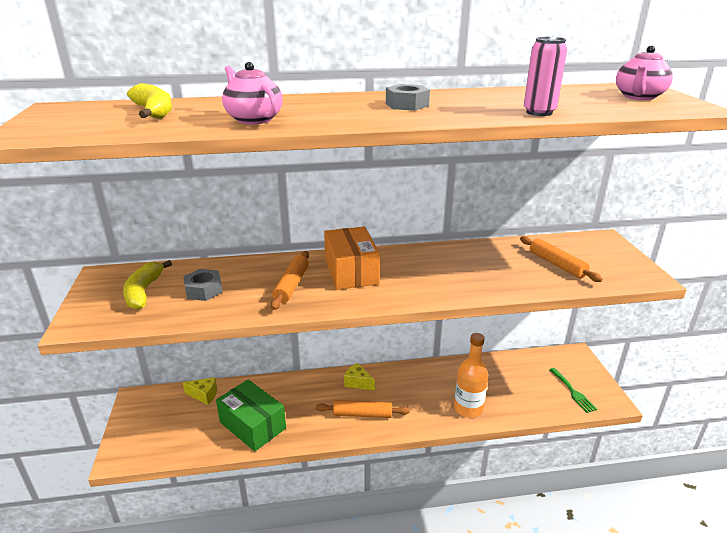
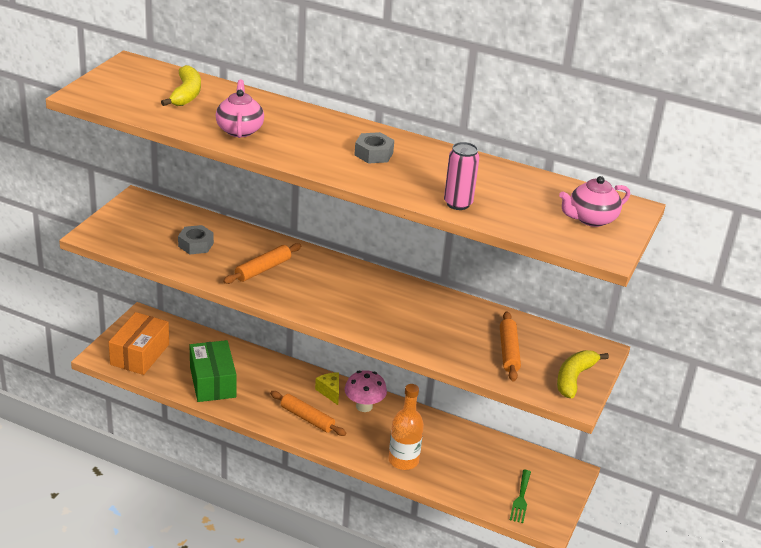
camera: 30 degrees right, 5 degrees up
yellow banana [123,260,172,310] -> yellow banana moved to [557,350,609,398]
yellow cheese [183,377,217,405] -> none
orange box [324,226,380,290] -> orange box moved to [109,312,169,375]
none -> pink mushroom [344,370,387,412]

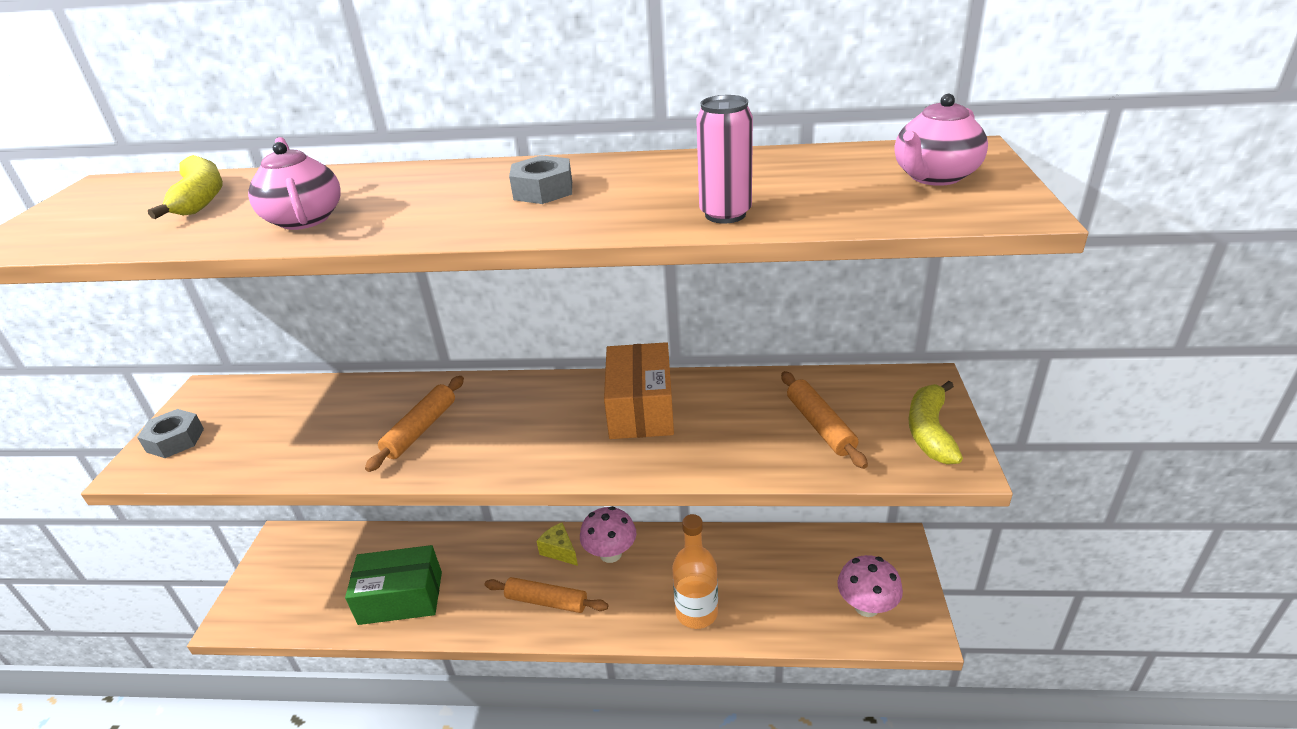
camera: 15 degrees left, 0 degrees up
orange box [109,312,169,375] -> orange box moved to [604,342,674,439]
grey nut [178,225,214,254] -> grey nut moved to [137,409,204,458]
green box [190,340,237,402] -> green box turned 60 degrees counterclockwise [345,545,442,625]
green fork [510,470,531,523] -> pink mushroom [837,555,903,617]

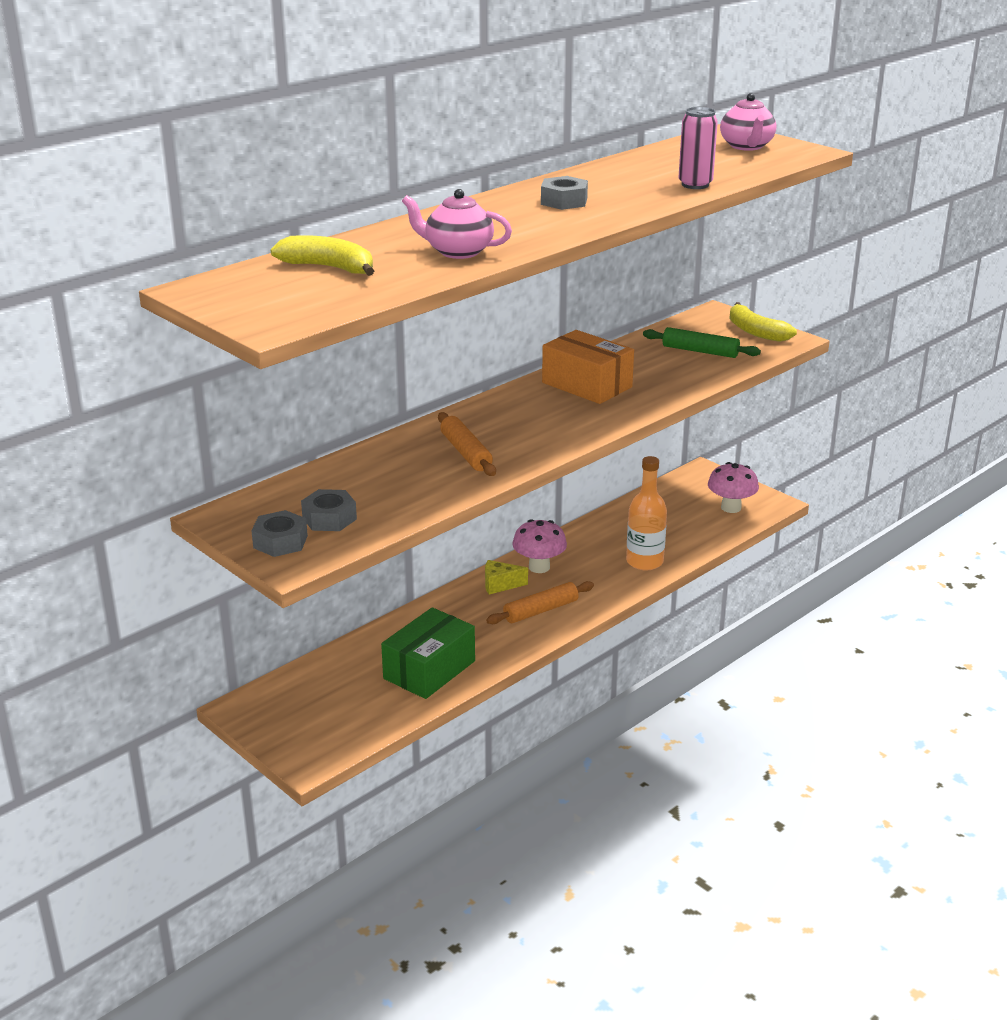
camera: 50 degrees left, 5 degrees down
orange rolling pin [781,371,868,469] -> green rolling pin [643,327,761,358]
none -> grey nut [301,489,357,531]

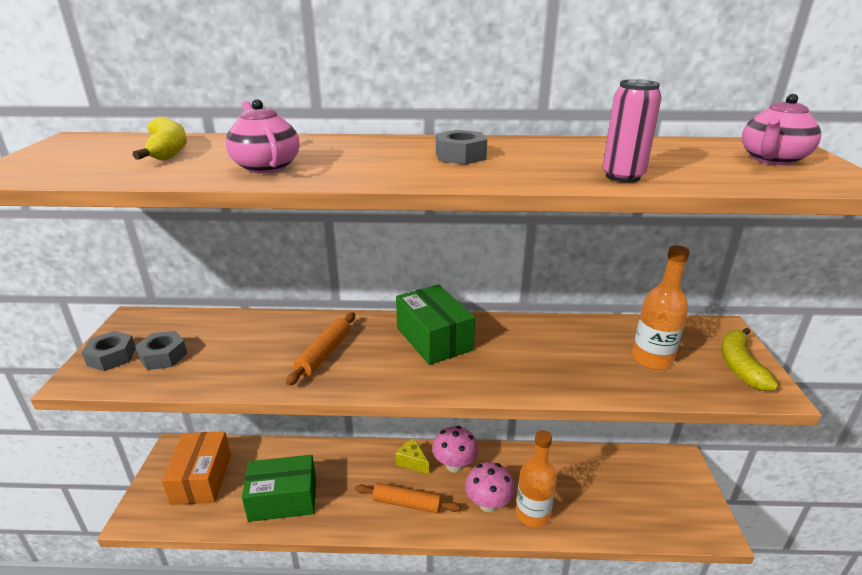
camera: 45 degrees right, 0 degrees up
orange box [542,330,634,404] -> orange box moved to [161,431,231,505]
green rolling pin [643,327,761,358] -> orange bottle [632,245,690,370]
pink mushroom [708,462,759,513] -> pink mushroom moved to [465,462,515,512]
none -> green box [396,284,475,365]

